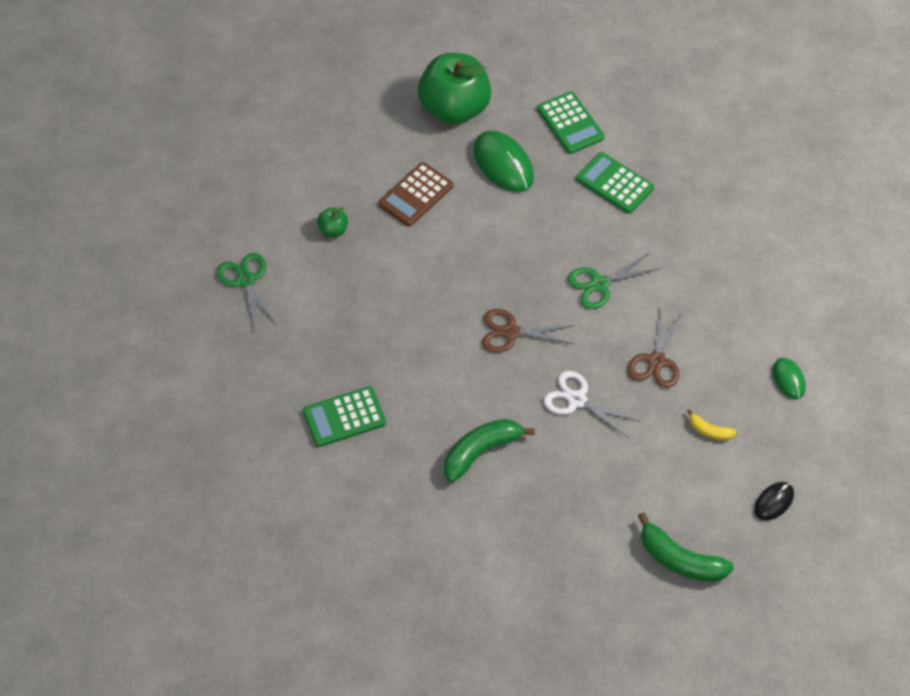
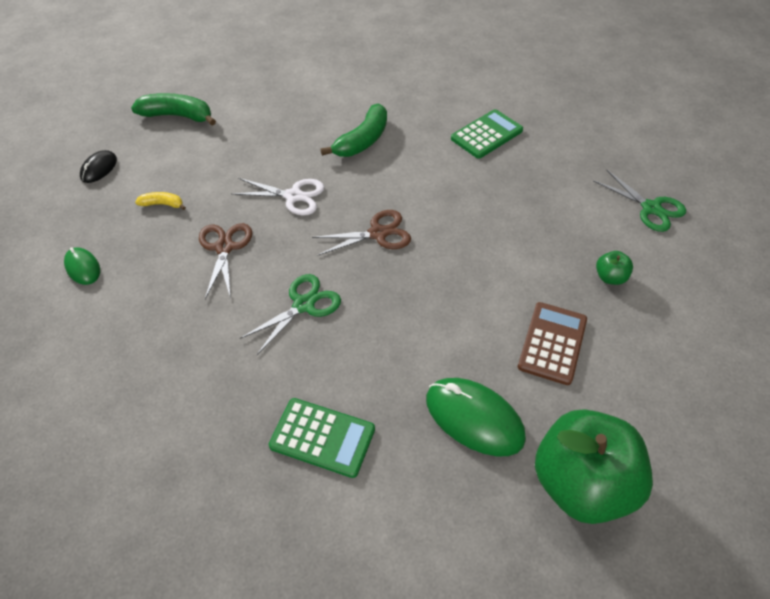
camera: 160 degrees right, 5 degrees down
green calculator [537,92,604,154] -> none

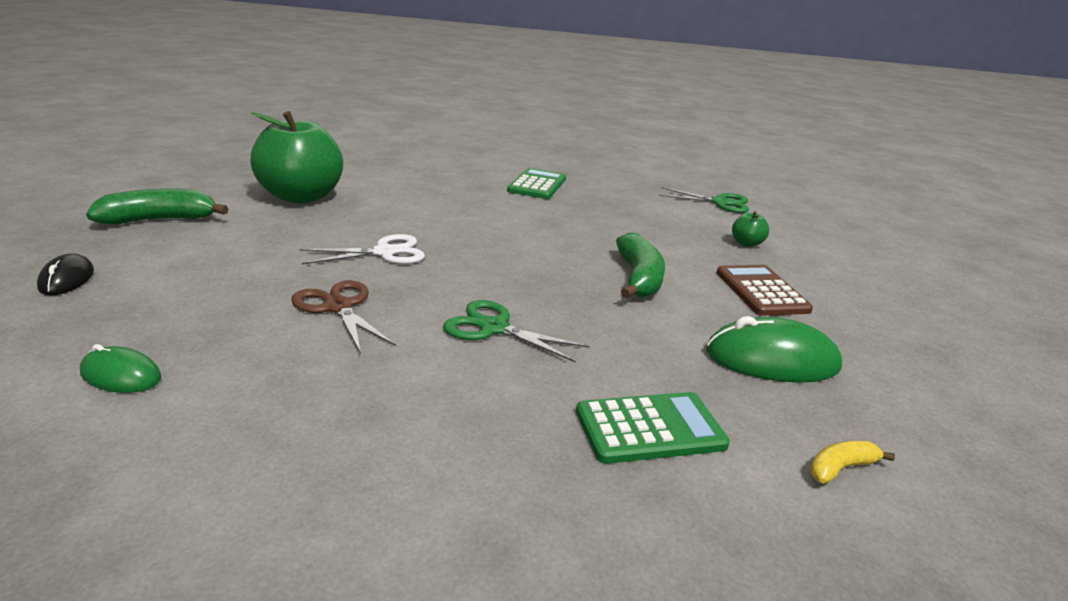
camera: 35 degrees left, 25 degrees down
yellow banana [135,192,186,210] -> yellow banana moved to [810,441,895,483]
green scissors [240,274,341,355] -> green scissors turned 75 degrees counterclockwise [443,300,590,363]
brown scissors [312,210,411,256] -> none
green banana [321,104,387,157] -> green banana moved to [616,233,665,298]
green apple [535,409,653,524] -> green apple moved to [251,111,343,204]

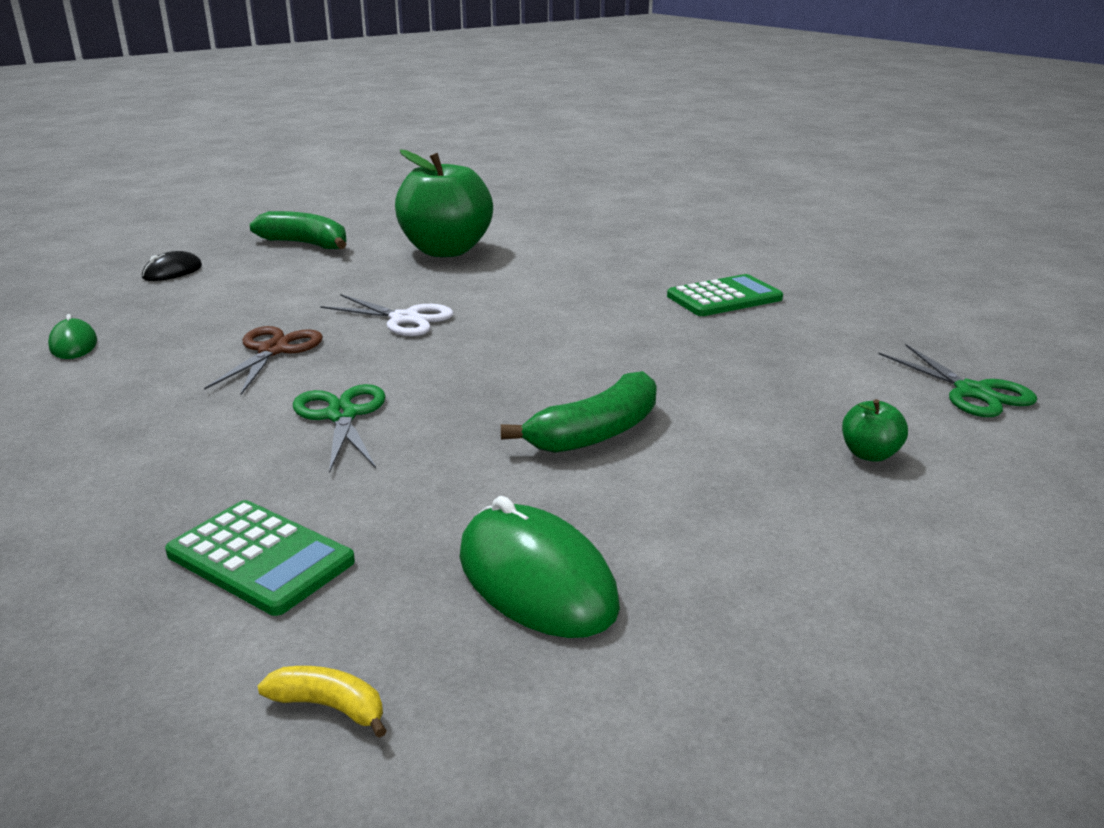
camera: 50 degrees right, 0 degrees up
brown calculator [717,265,813,316] -> none

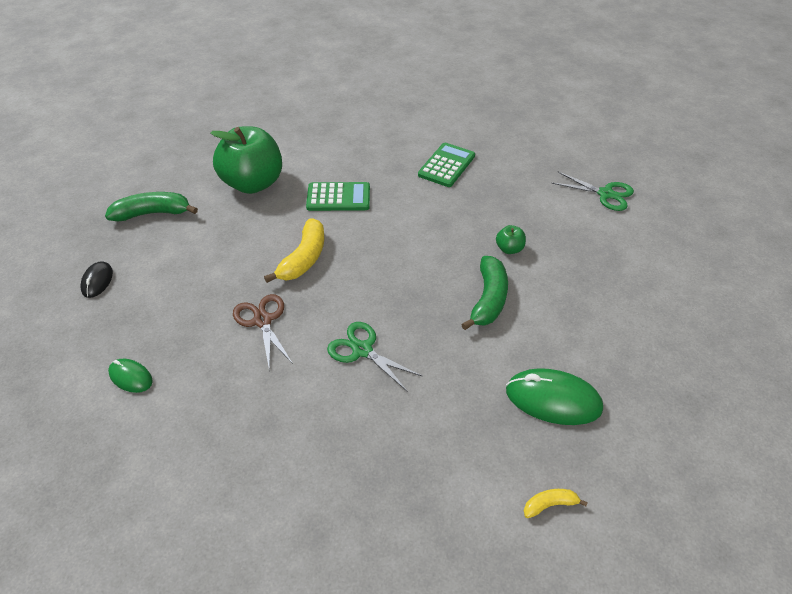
camera: 35 degrees left, 20 degrees up
green calculator [165,500,355,616] -> green calculator moved to [306,182,370,211]
white scissors [320,294,453,336] -> yellow banana [264,219,325,283]
green apple [842,399,908,462] -> green apple moved to [496,225,526,254]

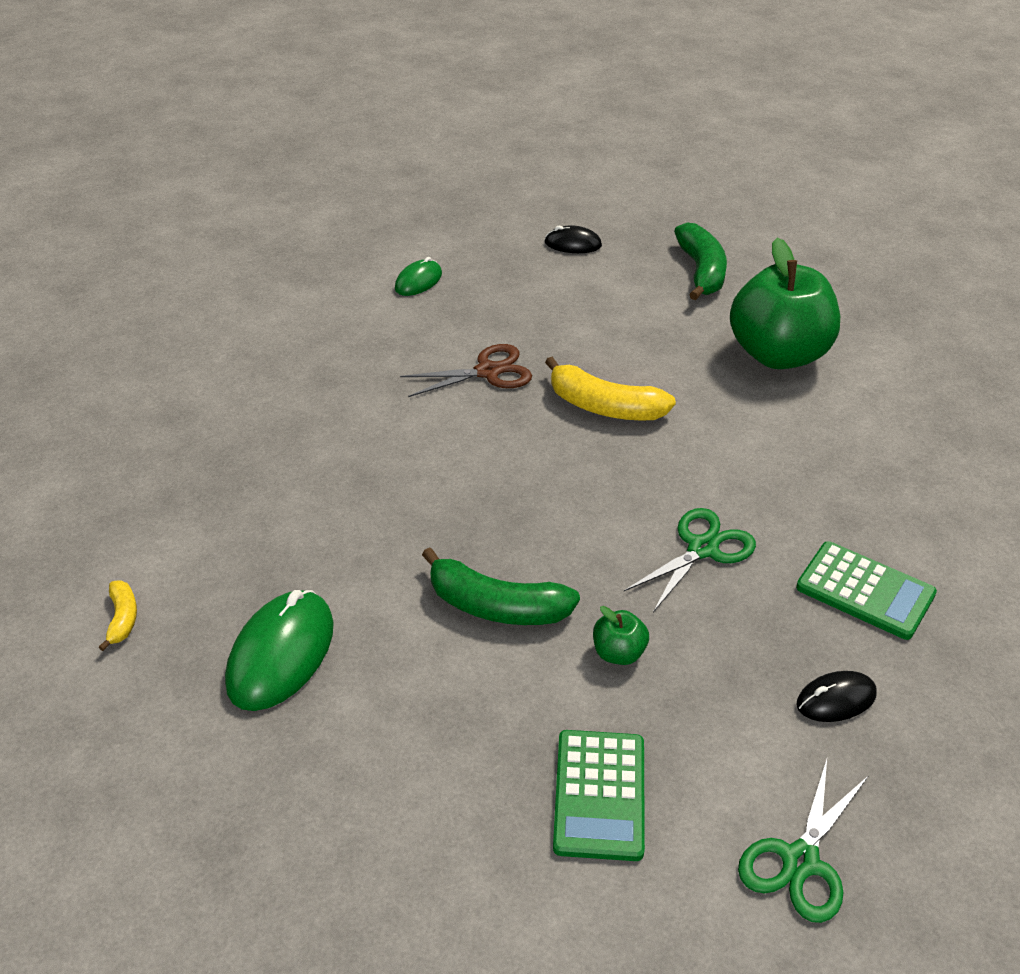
camera: 95 degrees right, 5 degrees down
green calculator [306,182,370,211] -> green calculator moved to [553,730,645,861]
green scissors [327,322,423,391] -> green scissors moved to [624,508,756,612]
none -> black mouse [796,671,877,722]

